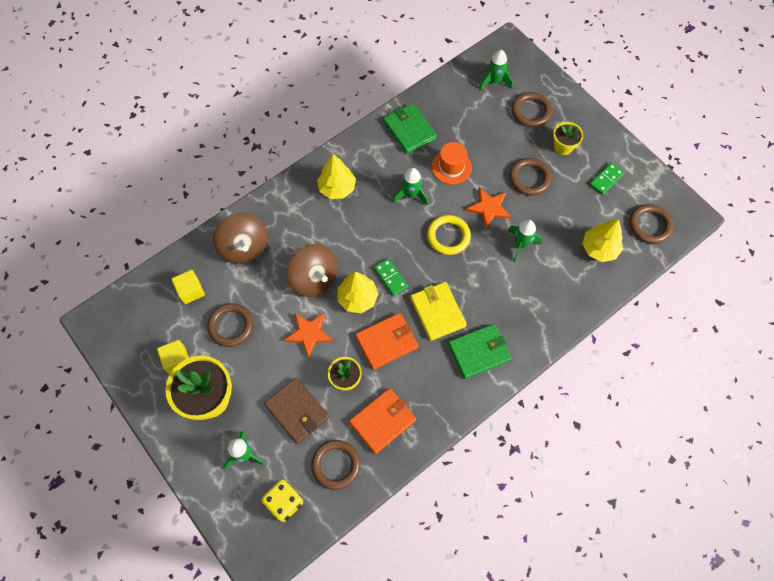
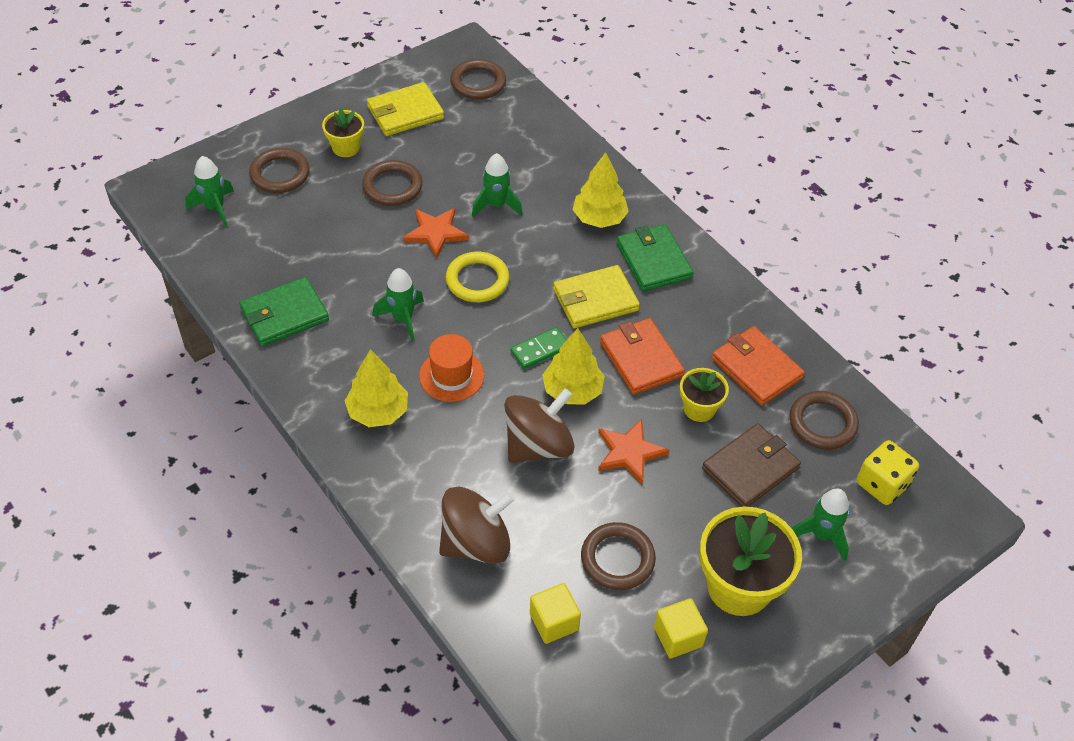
camera: 90 degrees left, 15 degrees down
orange hat [432,142,472,185] -> orange hat moved to [419,334,484,402]
yellow tree [582,219,623,262] -> yellow tree moved to [573,152,629,228]
green domino [589,162,625,195] -> yellow wallet [367,82,444,136]

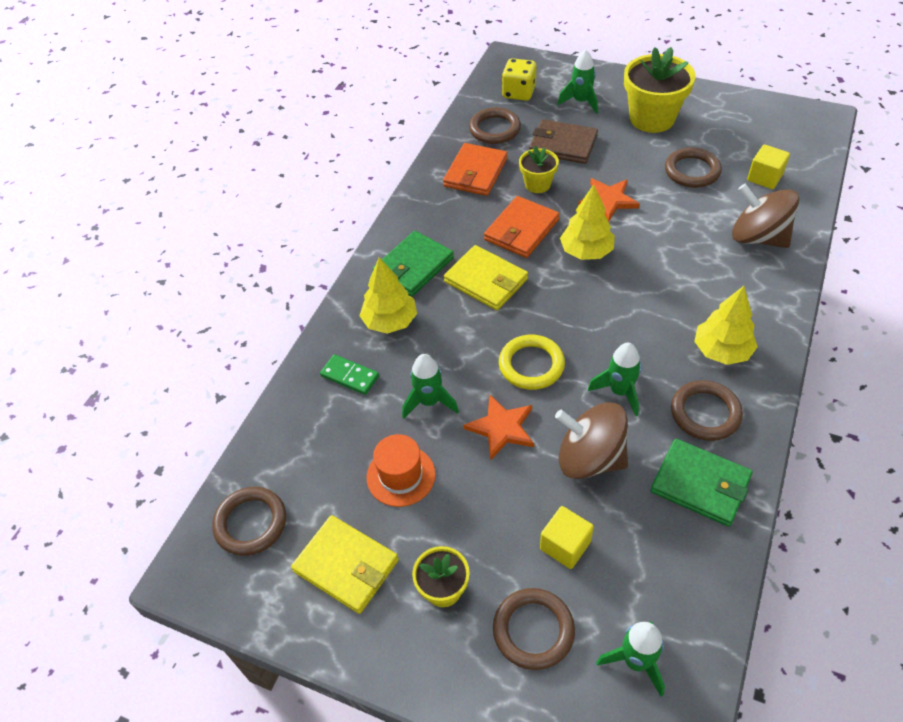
camera: 115 degrees left, 0 degrees up
brown ring [362,160,423,206] -> brown ring moved to [671,380,743,441]
orange hat [419,334,484,402] -> orange hat moved to [367,434,435,507]
brown spinning top [504,388,575,463] -> brown spinning top moved to [555,402,628,479]
green domino [510,327,567,369] -> green domino moved to [320,354,379,395]
yellow cube [654,598,708,658] -> yellow cube moved to [540,506,594,569]

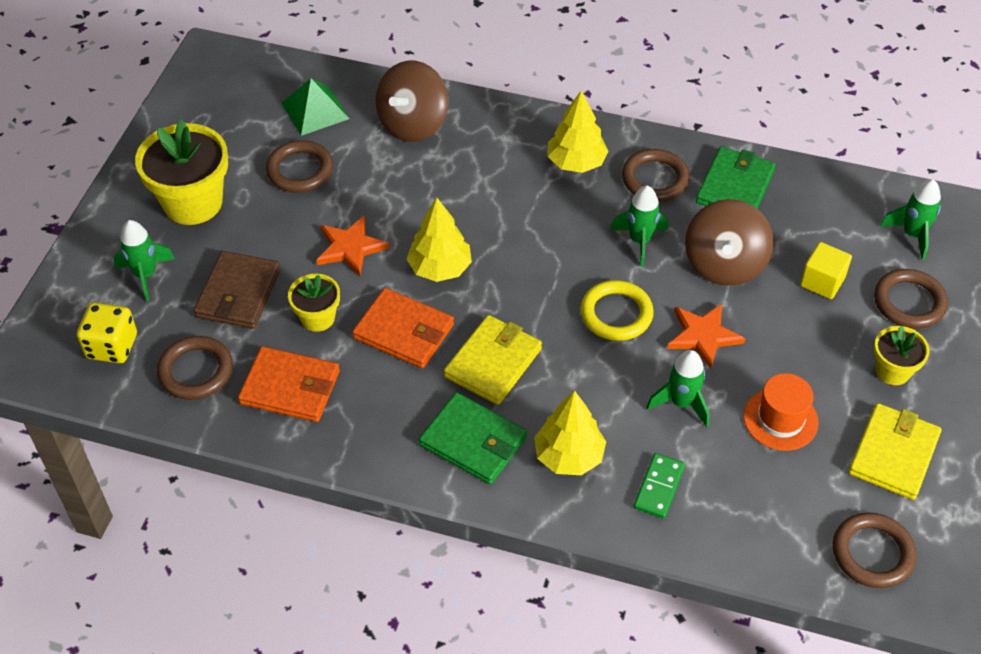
camera: 100 degrees left, 0 degrees up
yellow cube [747,144,790,189] -> green pyramid [282,78,349,136]

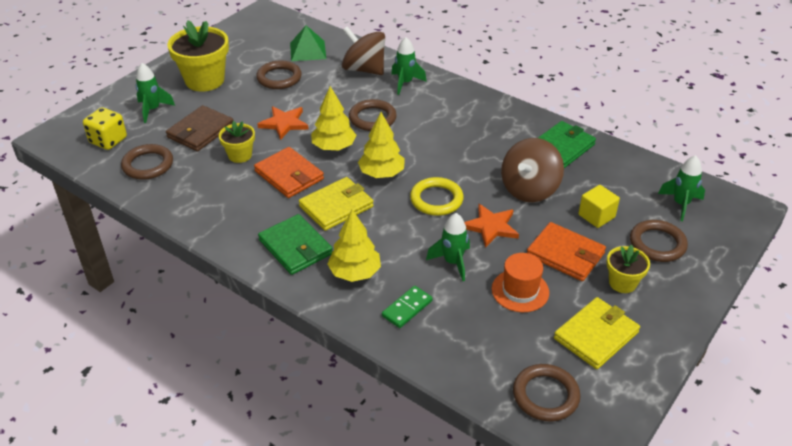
camera: 20 degrees right, 10 degrees down
orange wallet [238,346,340,422] -> orange wallet moved to [527,222,606,281]
brown spinning top [376,61,448,142] -> brown spinning top turned 75 degrees clockwise [342,26,385,75]
yellow tree [548,90,609,173] -> yellow tree moved to [358,112,405,178]
green rocket [610,185,668,267] -> green rocket moved to [391,37,427,95]
brown ring [622,149,690,202] -> brown ring moved to [349,99,397,131]

